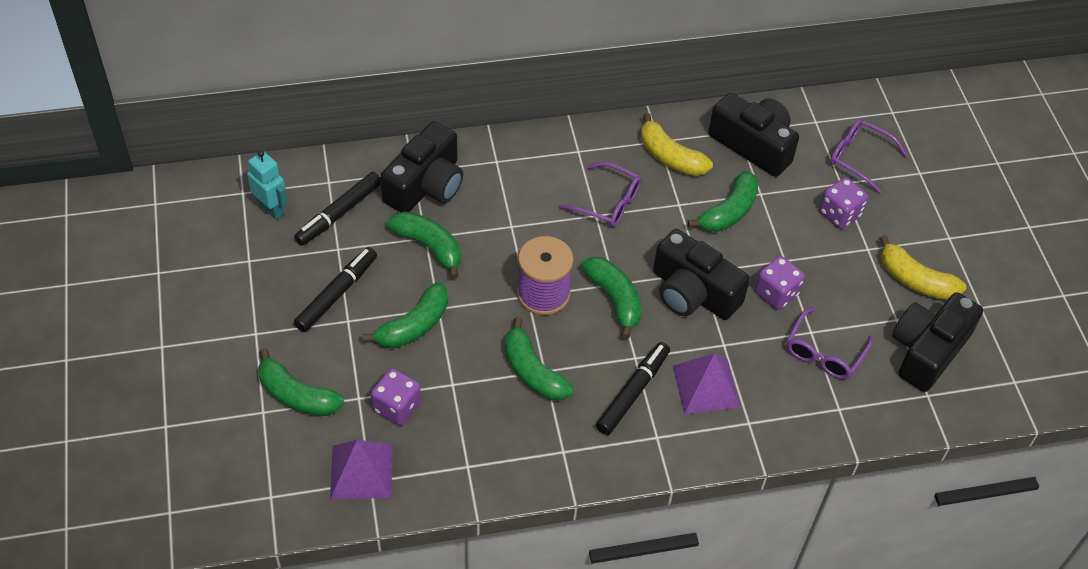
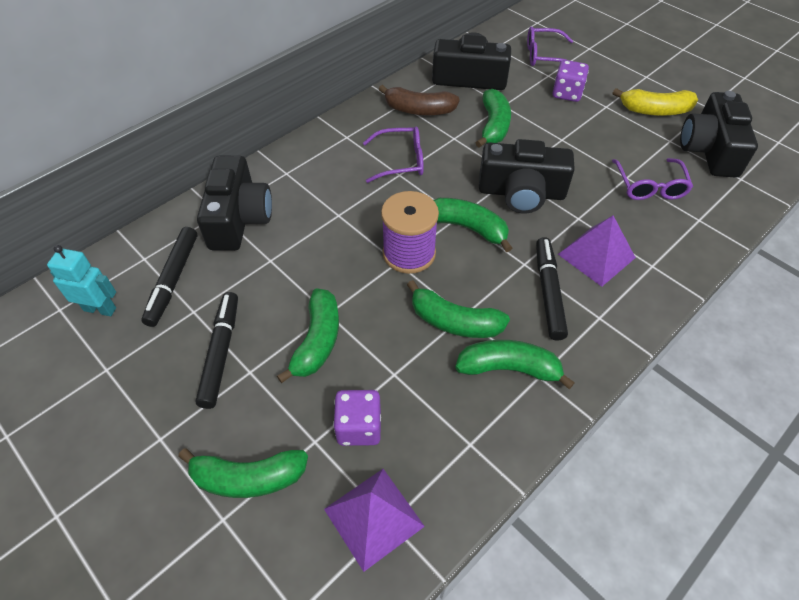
camera: 30 degrees left, 0 degrees up
green banana [387,211,461,279] -> green banana moved to [455,340,575,389]
yellow banana [641,113,713,176] -> brown banana [379,85,460,116]
purple dice [755,256,805,310] -> none

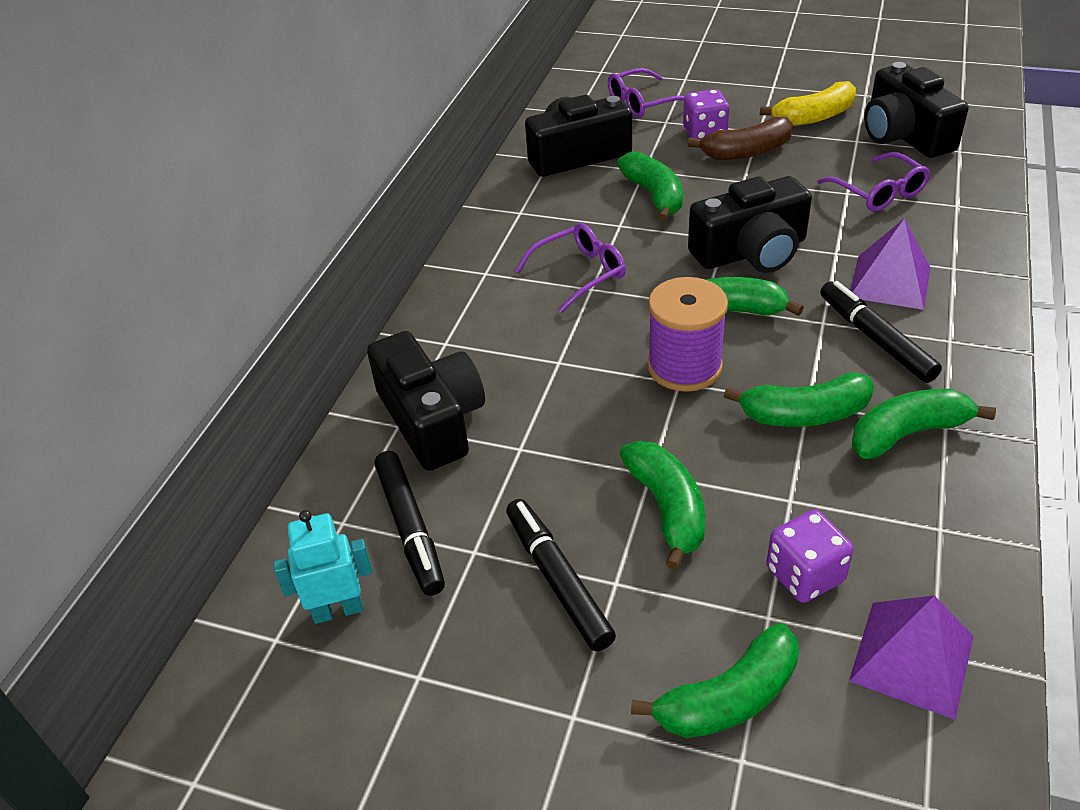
camera: 25 degrees left, 10 degrees down
brown banana [379,85,460,116] -> brown banana moved to [687,117,793,160]

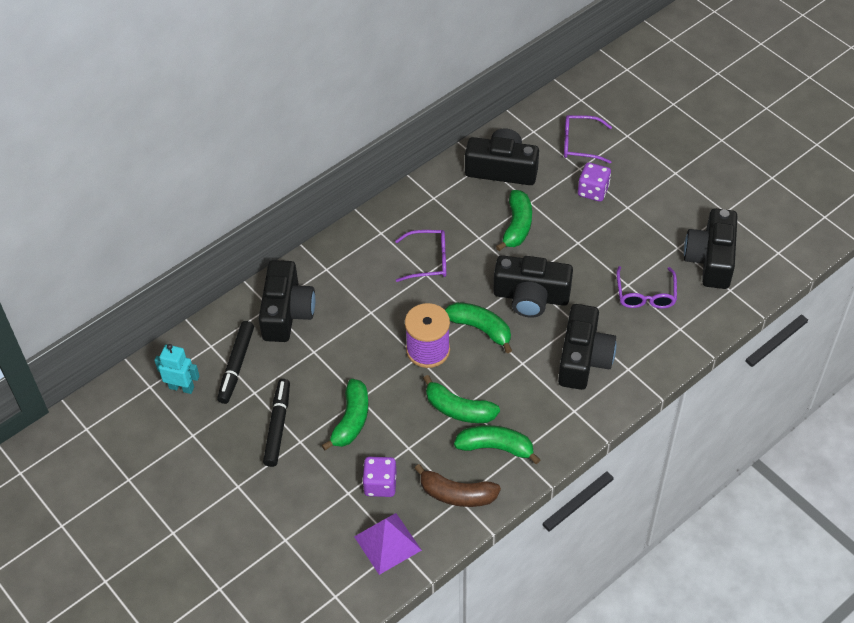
camera: 30 degrees right, 10 degrees up
green banana [631,623,799,738] -> none
brown banana [687,117,793,160] -> brown banana moved to [414,464,501,507]
yellow banana [760,81,856,126] -> none
black marker [820,281,942,383] -> none
purple pyramid [850,218,930,310] -> black camera [558,304,616,390]

